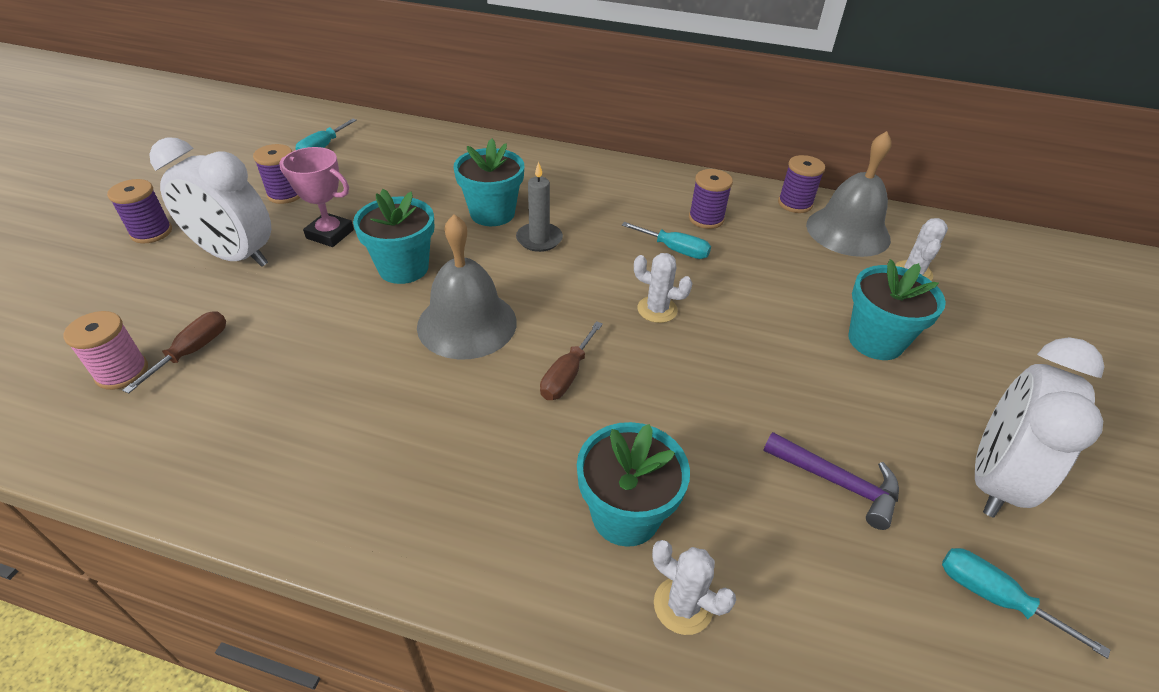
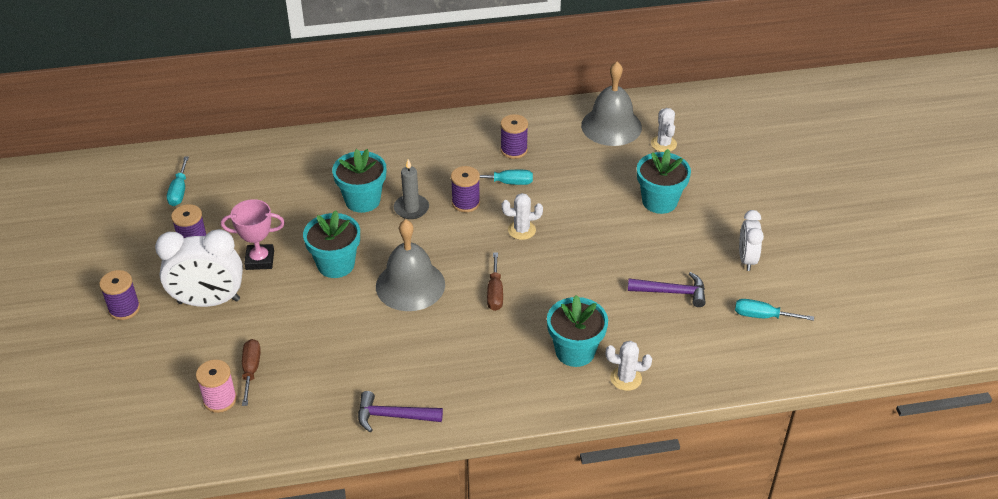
camera: 25 degrees left, 0 degrees up
purple spool [778,155,825,213] -> purple spool moved to [451,166,480,212]
white clock [975,337,1104,518] -> white clock [739,210,764,271], size x0.59
none -> purple hammer [358,391,443,432]

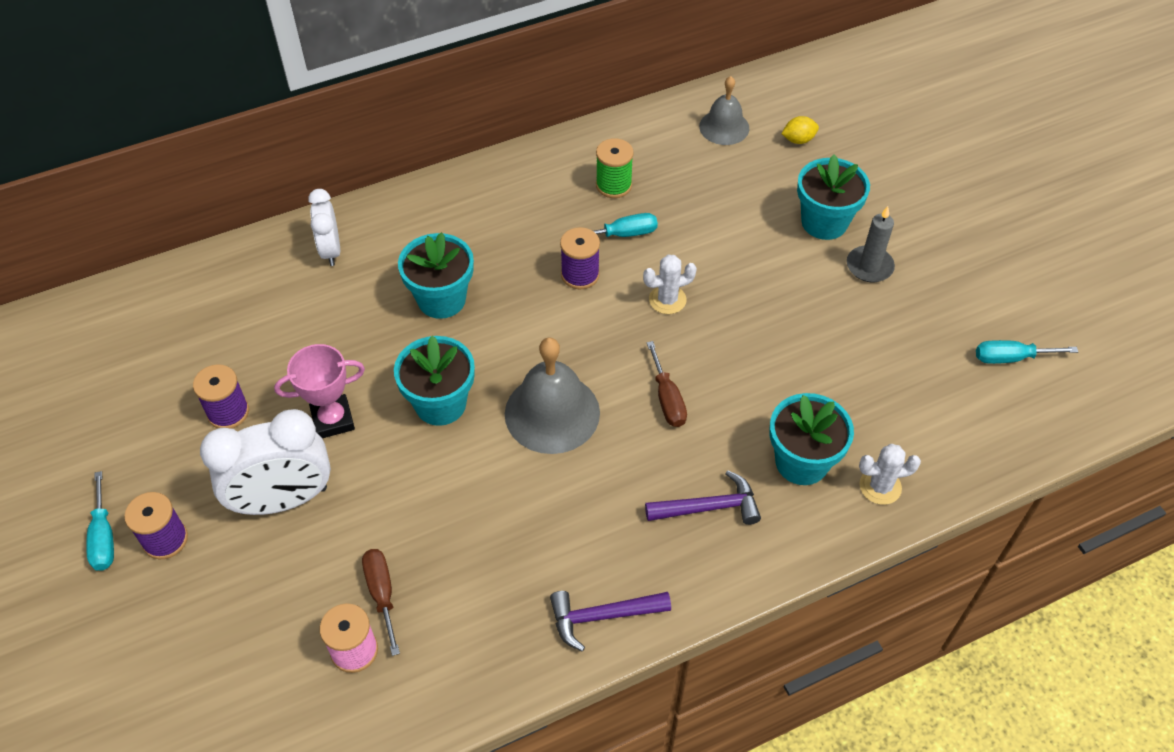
camera: 15 degrees left, 10 degrees up
turquoise screwdriver [167,157,189,206] -> turquoise screwdriver moved to [86,471,114,570]
grey candle [394,159,429,219] -> grey candle moved to [847,206,895,282]
purple spool [501,114,528,159] -> green spool [596,138,634,198]
grey bell [581,62,642,146] -> grey bell [699,76,749,145], size x0.63
purple hammer [628,272,706,307] -> purple hammer moved to [645,470,761,525]
white cactus [651,108,677,152] -> yellow lemon [781,116,819,144]
white clock [739,210,764,271] -> white clock moved to [308,189,340,266]

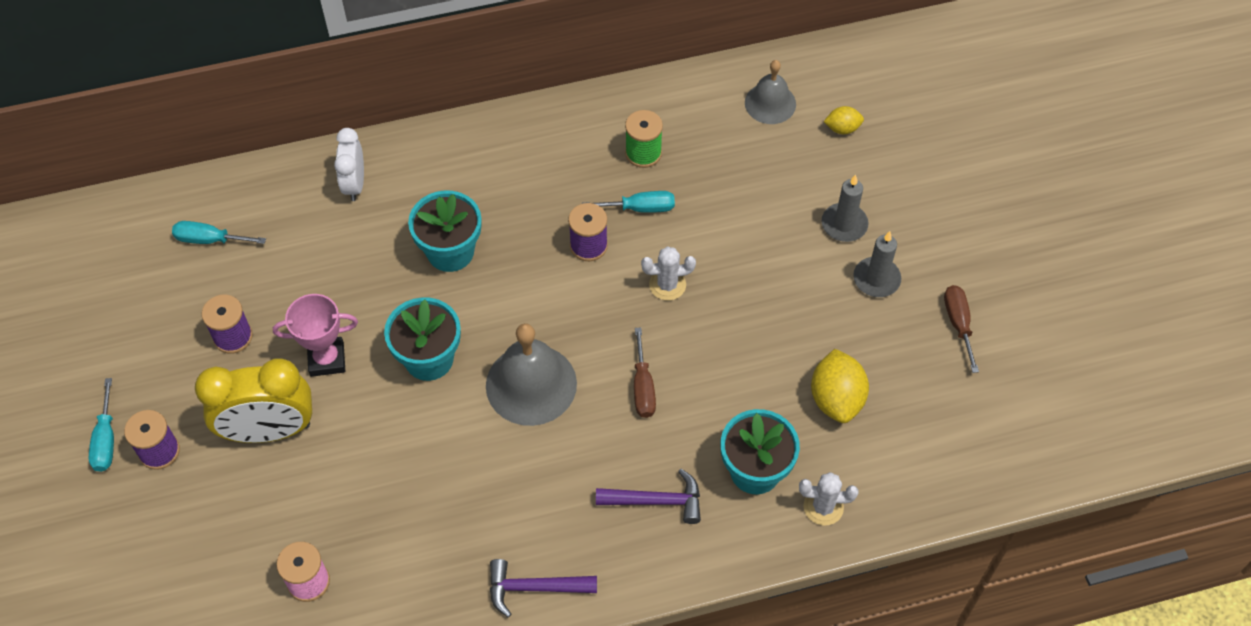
camera: 10 degrees right, 5 degrees up
white clock [200,409,331,515] -> yellow clock [195,358,312,443]
brown screwdriver [362,549,400,656] -> brown screwdriver moved to [944,285,979,373]
turquoise flower pot [797,155,870,240] -> grey candle [822,175,869,242]
turquoise screwdriver [976,340,1078,364] -> turquoise screwdriver moved to [172,221,266,244]
none -> yellow lemon [811,349,869,423]

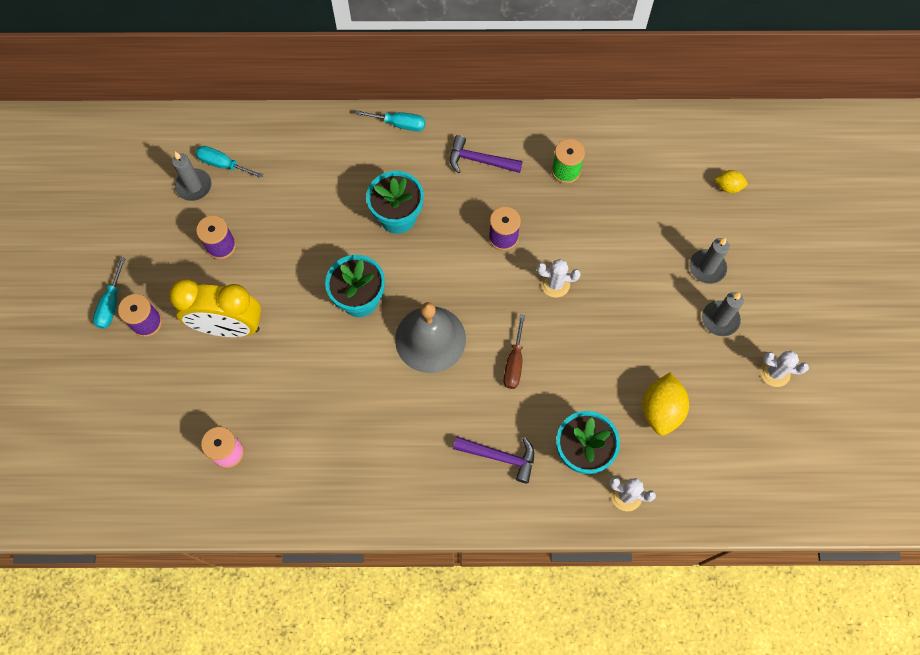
camera: 15 degrees right, 10 degrees up
pink trophy [273,294,358,377] -> none
white clock [334,128,364,201] -> none
purple hammer [490,559,597,617] -> purple hammer moved to [450,135,522,174]
turquoise screwdriver [582,191,675,213] -> turquoise screwdriver moved to [355,110,425,131]
grey bell [745,60,796,124] -> none
brown screwdriver [944,285,979,373] -> white cactus [760,351,809,387]
none -> grey candle [172,152,212,201]

